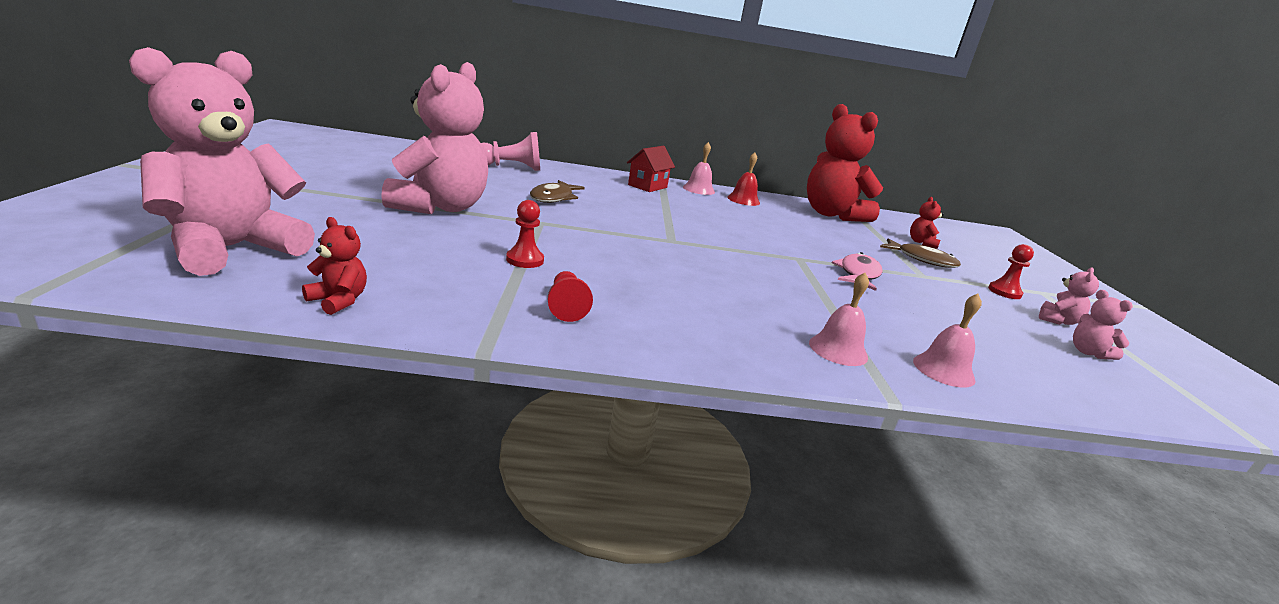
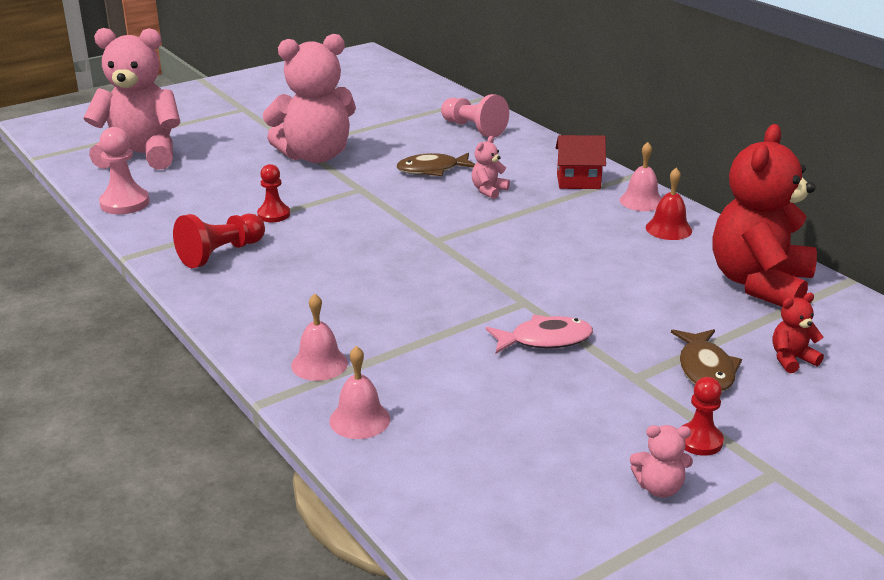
camera: 60 degrees right, 5 degrees up
red teddy bear [302,217,367,315] -> pink pawn [99,127,150,214]
red pawn [548,271,593,322] -> red pawn [173,213,265,268], size x1.51
pink teddy bear [1073,290,1133,360] -> pink teddy bear moved to [472,136,510,199]

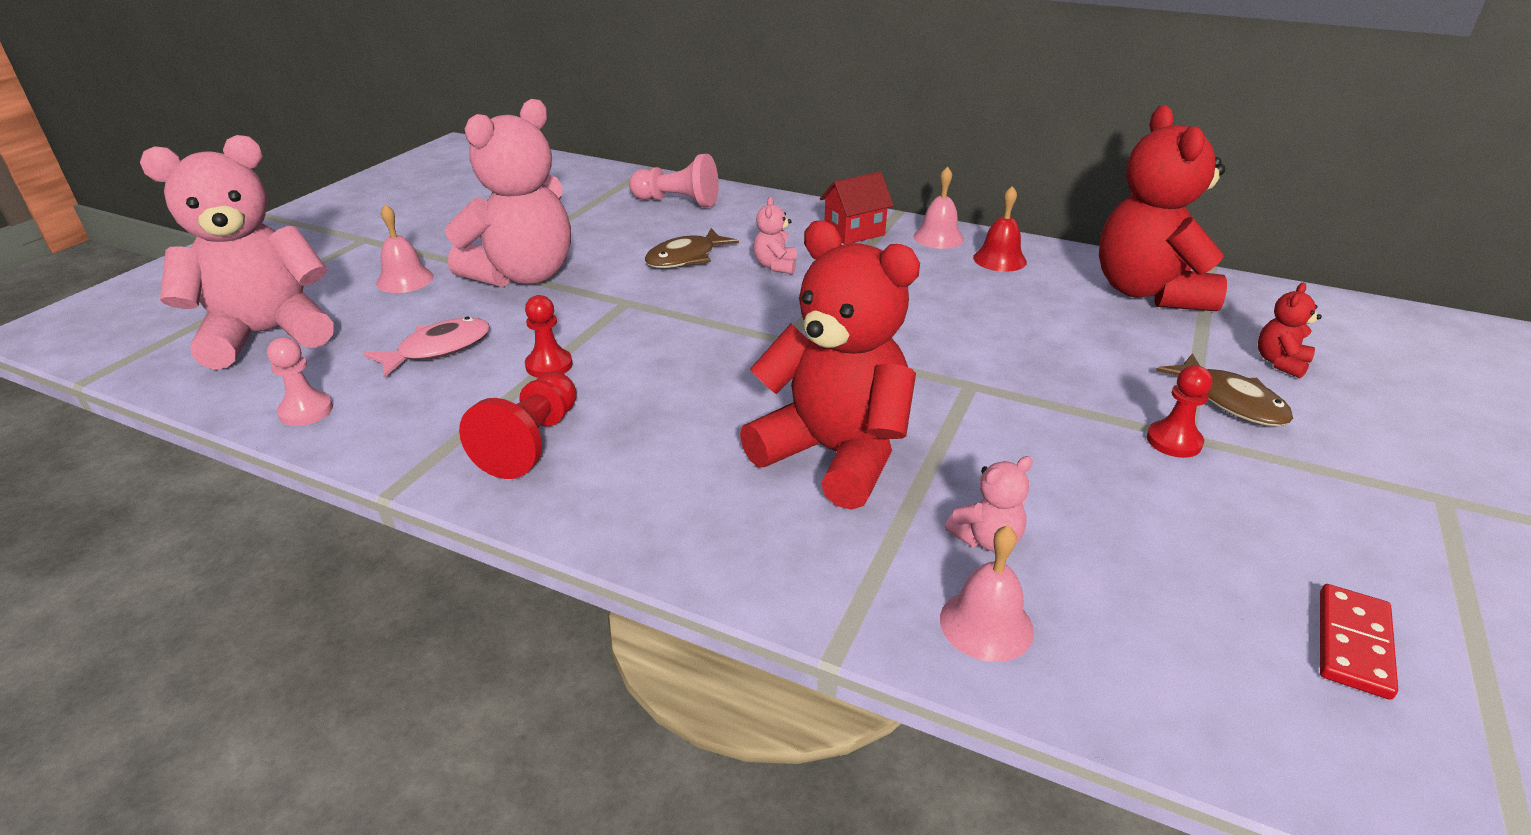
camera: 30 degrees left, 5 degrees up
pink pawn [99,127,150,214] -> pink pawn [267,337,333,426], size x0.66
pink bell [291,293,348,381] -> pink bell moved to [376,204,434,293]
pink fish [486,315,593,354] -> pink fish moved to [363,317,490,378]
pink teddy bear [630,425,693,498] -> pink teddy bear moved to [945,456,1033,552]
red pawn [682,377,724,456] -> red pawn moved to [1147,365,1212,458]
none -> red teddy bear [740,221,920,510]
none -> red domino [1320,584,1398,700]

